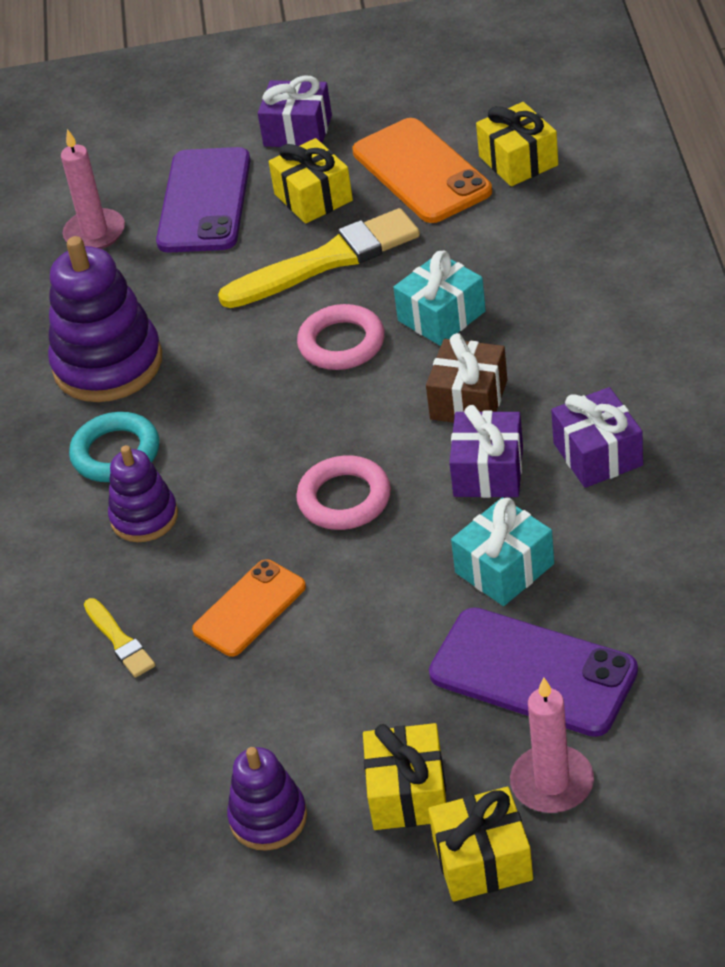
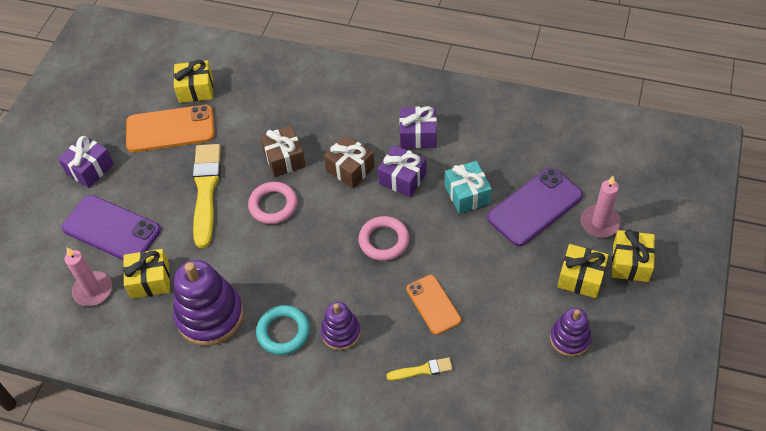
camera: 70 degrees left, 10 degrees up
yellow gift [269,138,353,224] -> yellow gift moved to [123,249,170,299]
turquoise gift [393,251,486,346] -> brown gift [260,126,306,177]

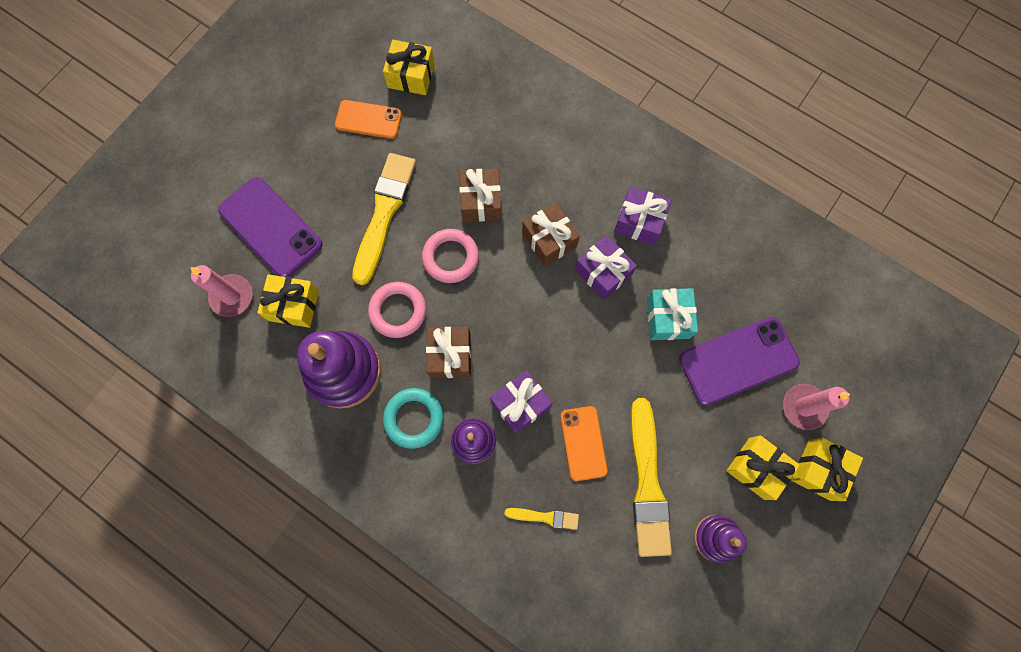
camera: 15 degrees right, 20 degrees up
purple gift [58,135,114,188] -> purple gift moved to [490,370,553,434]
orange phone [126,105,215,152] -> orange phone [335,100,402,139], size x0.62
pink ring [358,216,409,261] -> pink ring moved to [368,282,426,338]
none -> brown gift [426,327,471,378]
none -> yellow brush [631,398,672,557]

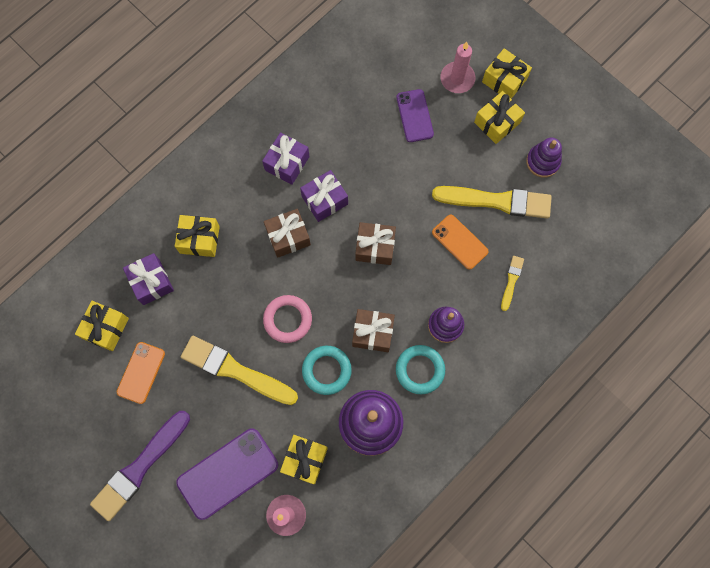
camera: 80 degrees left, 0 degrees up
pink ring [368,282,426,338] -> turquoise ring [302,346,352,395]
brown gift [459,169,501,222] -> brown gift moved to [355,222,396,265]
purple gift [490,370,553,434] -> purple gift moved to [123,253,174,305]
orange phone [560,406,608,481] -> orange phone turned 45 degrees clockwise [432,215,489,270]
turquoise gift [647,288,698,340] -> none
purple phone [679,317,800,405] -> purple phone [396,89,434,142], size x0.62
none -> purple brush [90,411,190,521]
none -> yellow gift [175,215,220,257]

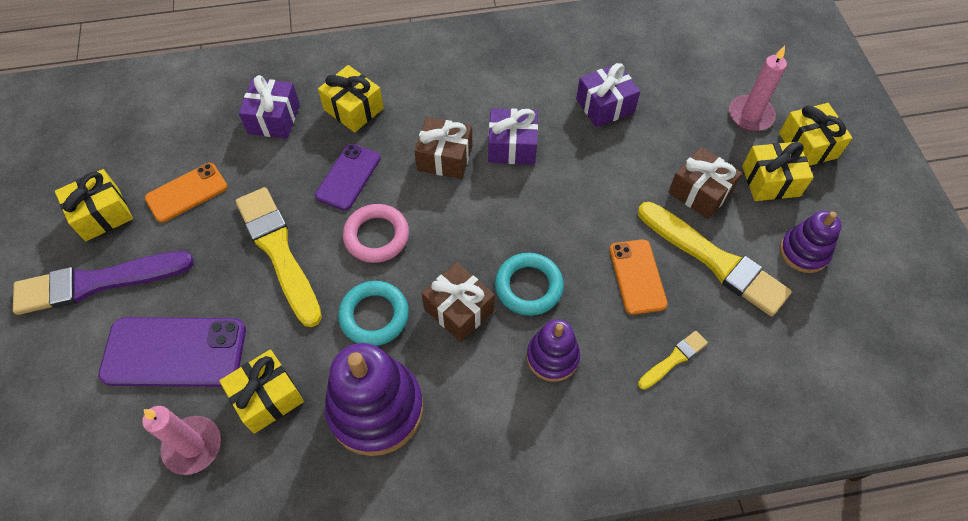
camera: 35 degrees right, 15 degrees down
yellow gift [75,301,129,351] -> yellow gift moved to [55,169,133,241]
purple gift [262,132,310,185] -> purple gift moved to [576,63,640,127]
brown gift [355,222,396,265] -> brown gift moved to [668,147,742,219]
purple phone [396,89,434,142] -> purple phone moved to [315,144,380,211]
turquoise ring [396,345,445,394] -> turquoise ring moved to [495,253,564,316]

